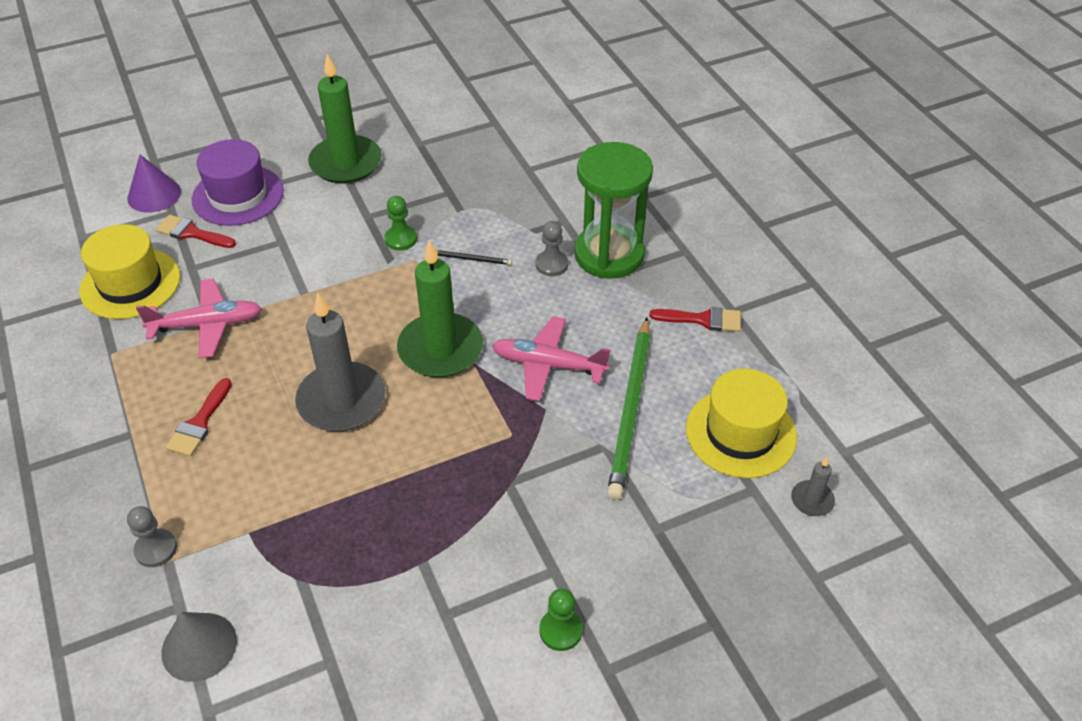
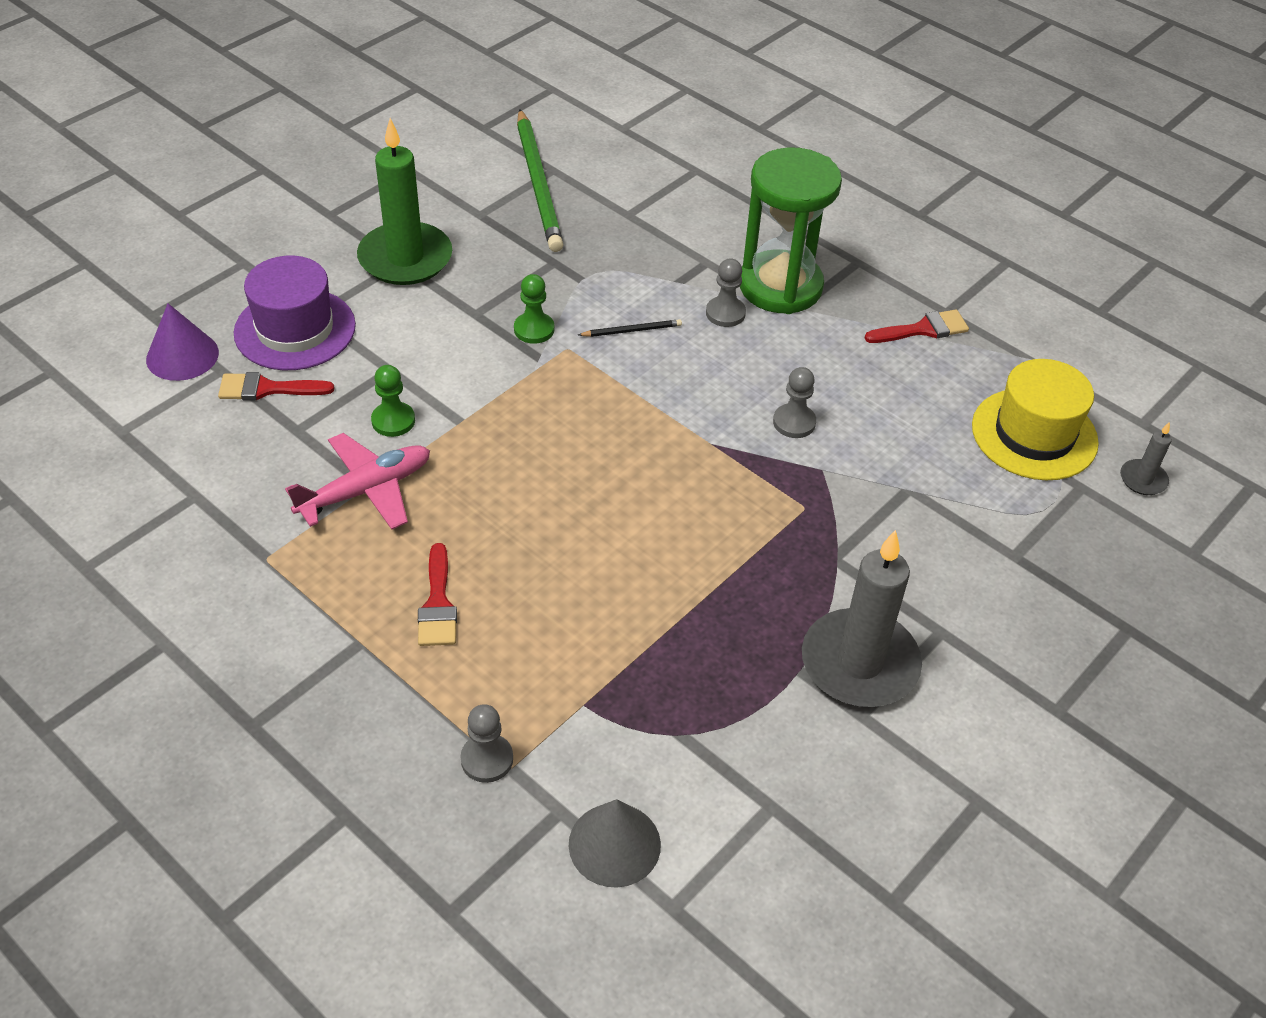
camera: 25 degrees left, 0 degrees up
yellow hat [79,224,180,319] -> none
grey candle [295,292,386,432] -> grey candle moved to [802,530,922,707]
green candle [397,240,483,378] -> none
pink plane [492,316,611,401] -> grey pawn [773,367,816,438]
green pawn [539,588,583,651] -> green pawn moved to [371,365,415,437]
green pencil [607,317,650,500] -> green pencil moved to [517,109,564,252]

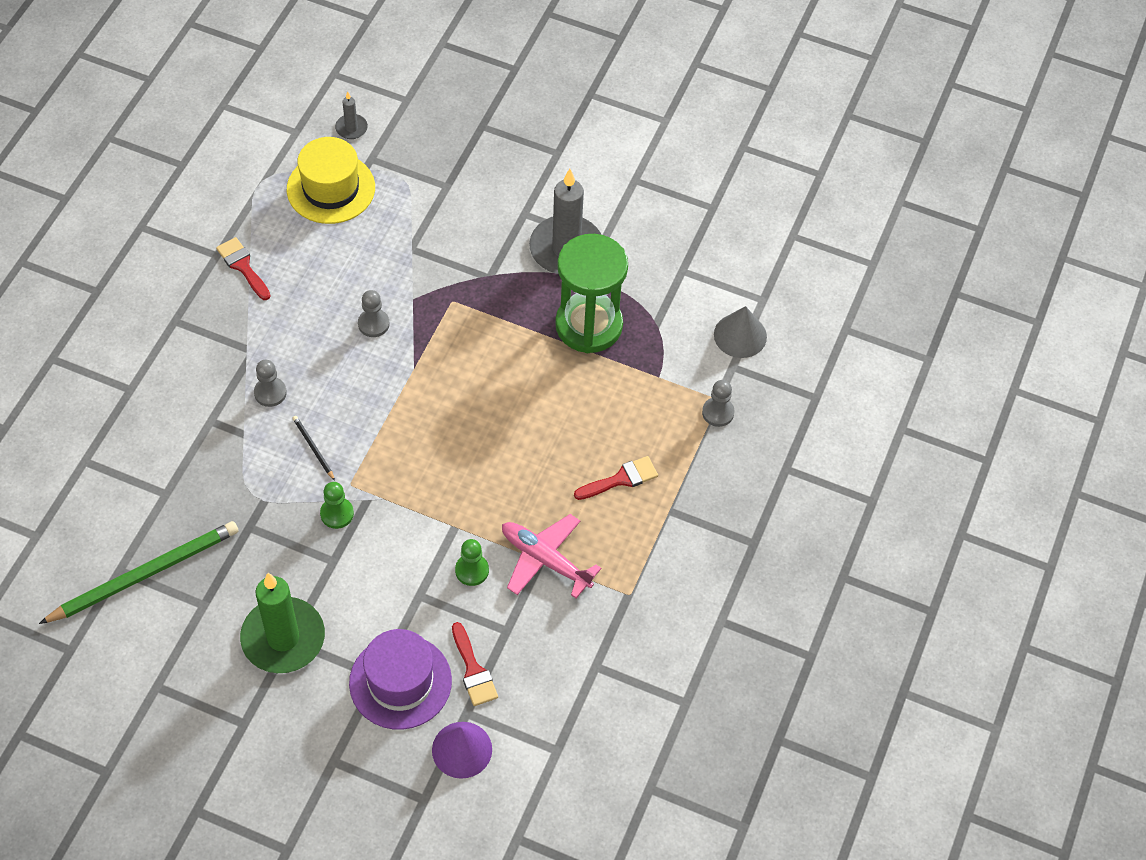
camera: 110 degrees left, 10 degrees up
green hourglass [740,147,842,314] -> green hourglass moved to [555,234,628,353]

